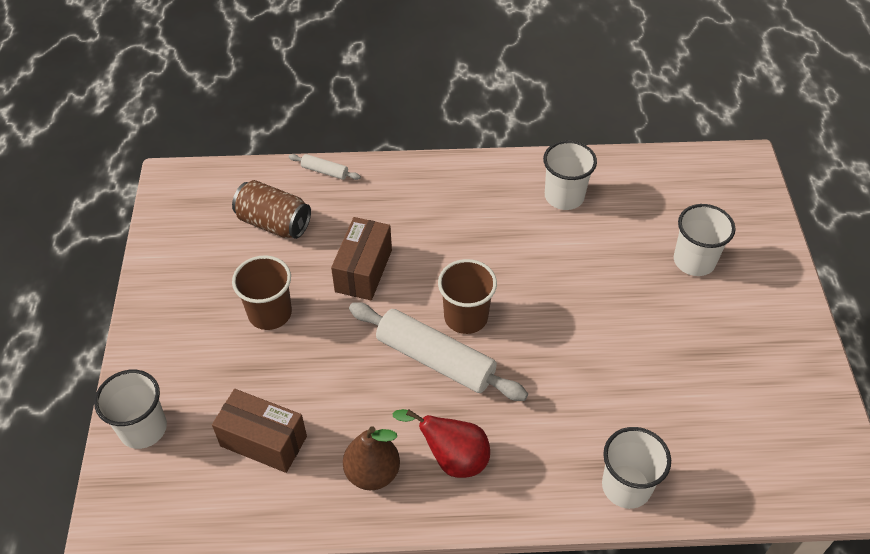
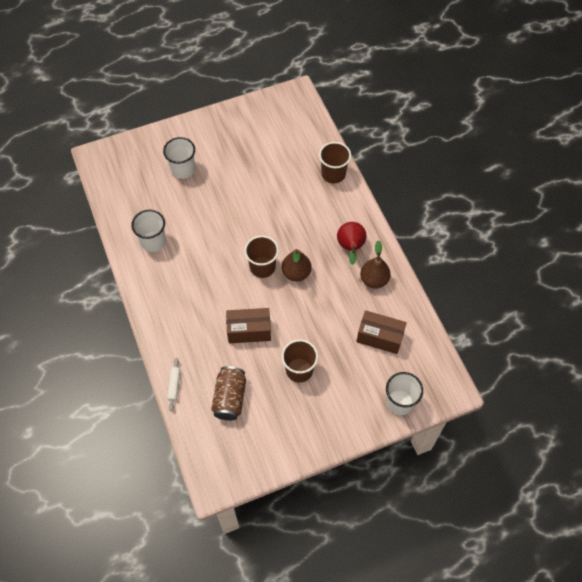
camera: 110 degrees left, 10 degrees up
brown box [212,389,307,473] -> brown box turned 75 degrees counterclockwise [356,310,407,354]
white rolling pin [349,302,528,401] -> brown pear [282,249,311,281]
white cup [602,427,671,509] -> brown cup [319,142,351,183]

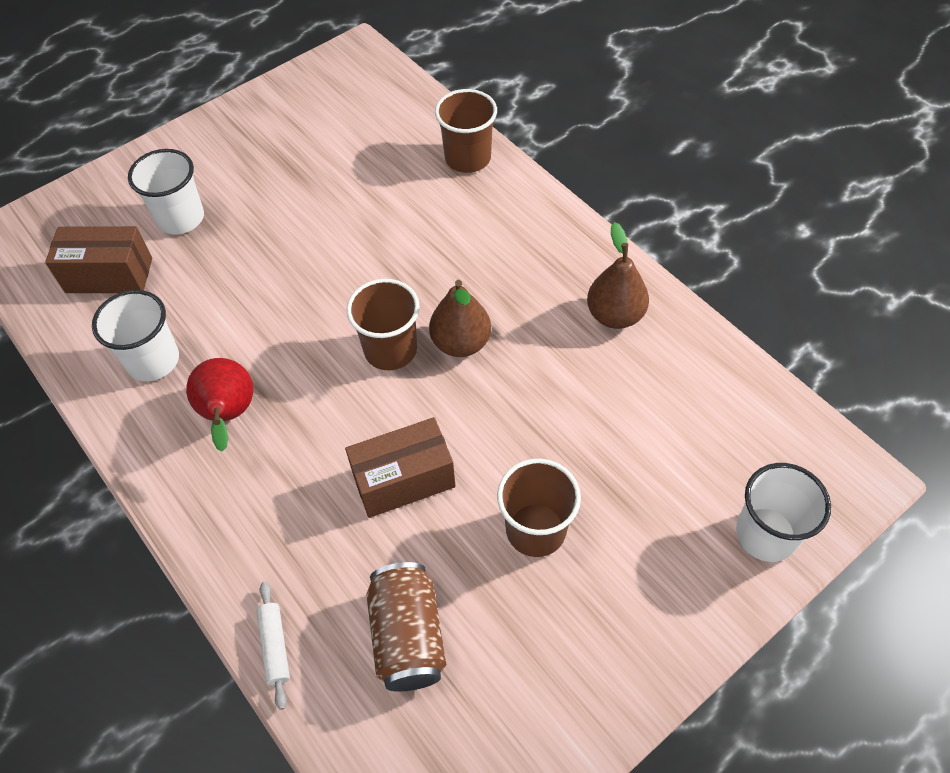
camera: 15 degrees left, 5 degrees down
red pear [337,222,367,265] -> red pear moved to [186,358,253,452]
brown box [356,310,407,354] -> brown box moved to [45,226,152,293]

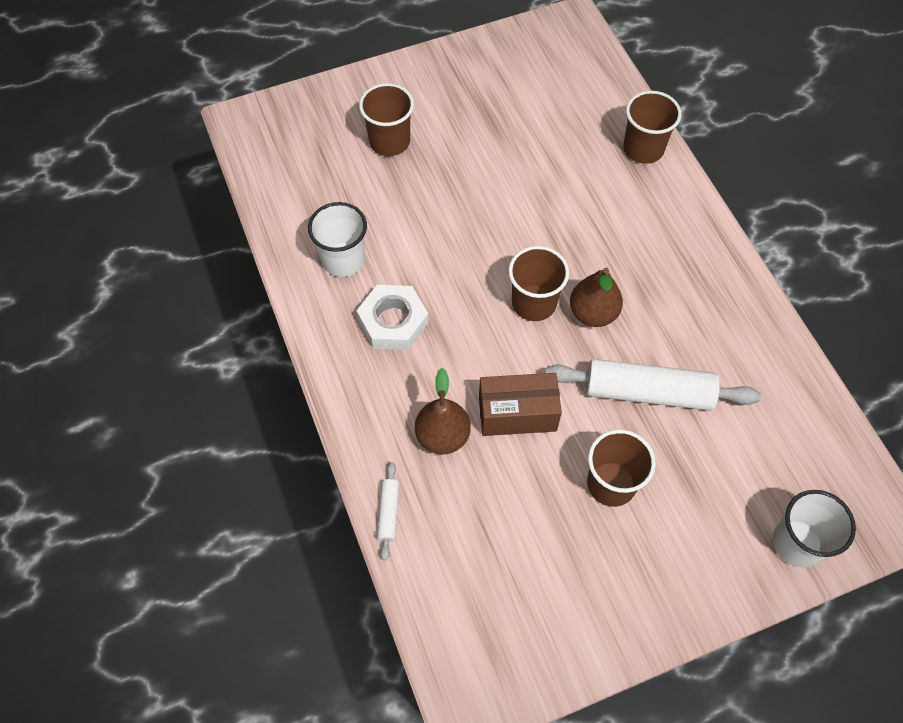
camera: 15 degrees right, 5 degrees up
brown box [45,226,152,293] -> none
white cup [128,149,204,234] -> brown cup [359,83,414,156]
red pear [186,358,253,452] -> white nut [356,285,429,350]
brown can [366,562,446,692] -> none
brown pear [587,222,649,329] -> brown pear moved to [415,368,471,455]
none -> white rolling pin [545,359,761,410]

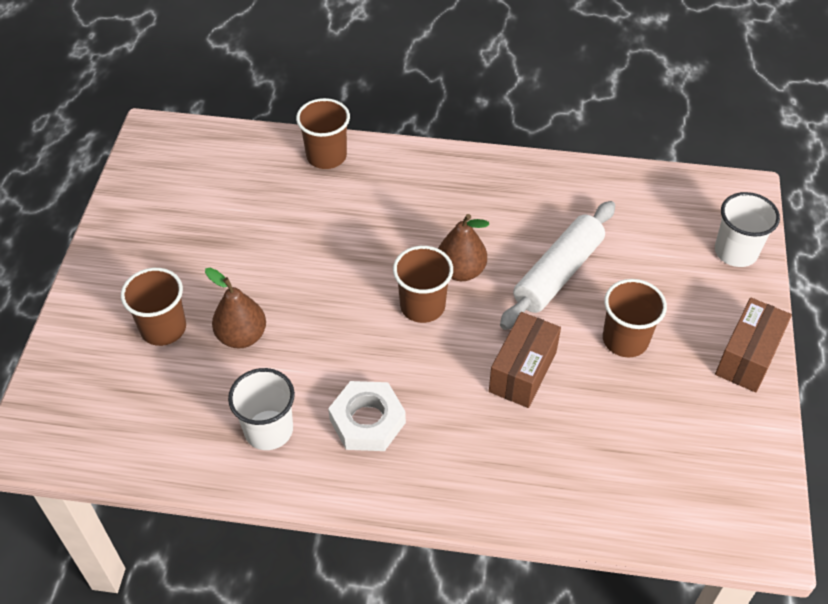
camera: 60 degrees left, 10 degrees down
white rolling pin [377,462,399,561] -> none
brown pear [415,368,471,455] -> brown pear moved to [205,268,266,349]
none -> brown box [715,297,792,393]

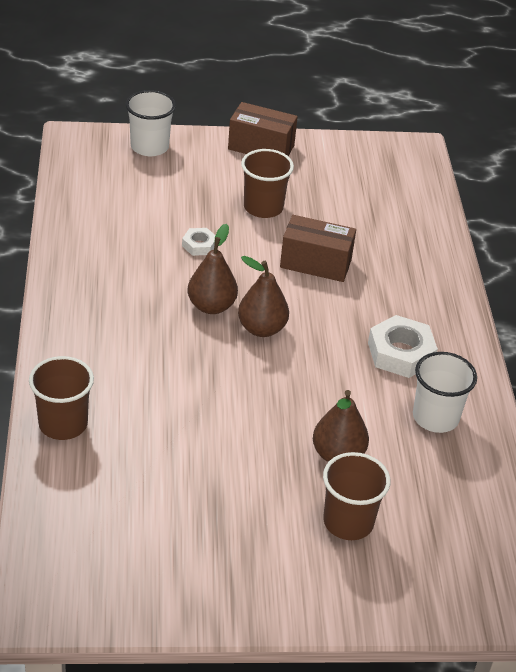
camera: 105 degrees left, 10 degrees down
brown cup [393,246,453,323] -> brown pear [238,256,289,337]
white rolling pin [500,201,615,330] -> white nut [182,228,215,256]

